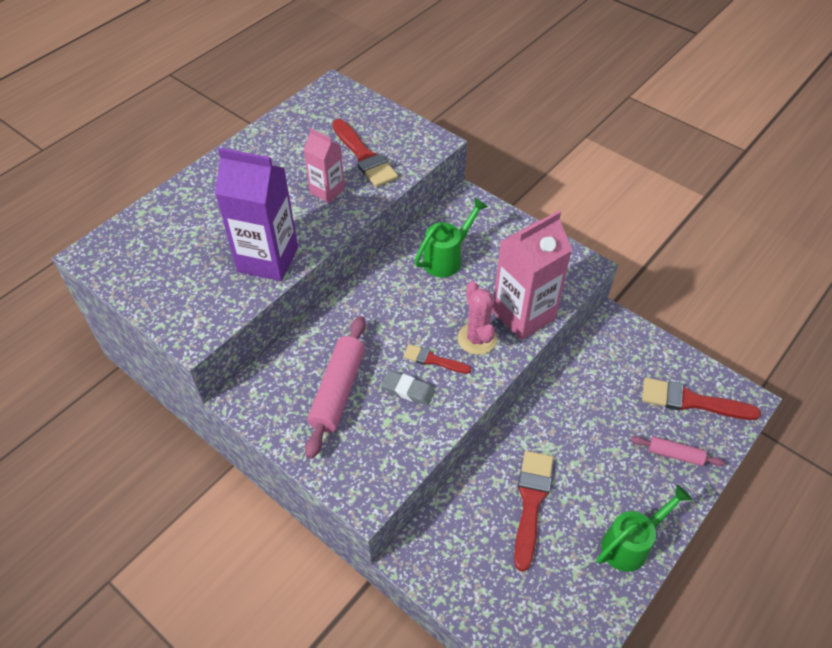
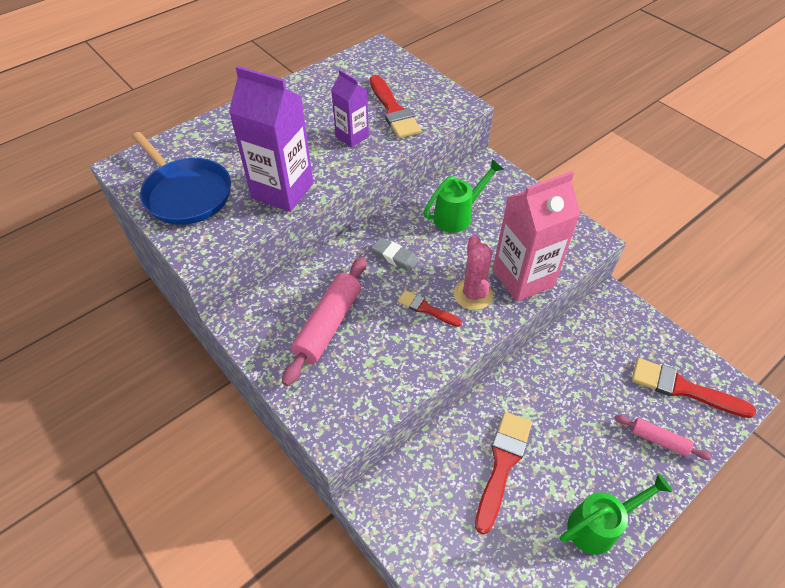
camera: 10 degrees right, 0 degrees up
pink carton [303,128,345,203] -> purple carton [331,70,369,148]
grey eraser [381,370,435,406] -> grey eraser moved to [371,237,419,272]
none -> blue pan [132,132,231,225]

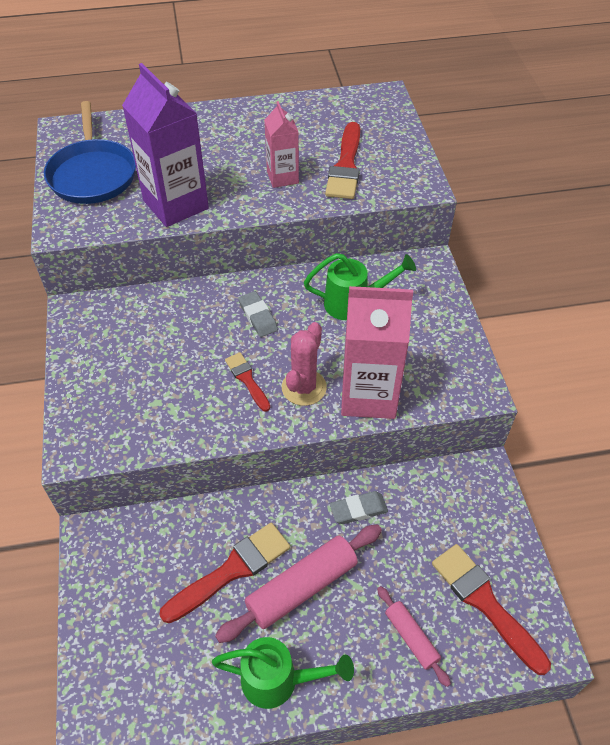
camera: 30 degrees right, 0 degrees up
pink rolling pin [282,257,367,386] -> pink rolling pin moved to [215,524,382,643]
purple carton [331,70,369,148] -> pink carton [264,101,299,188]
none -> grey eraser [330,491,388,524]

